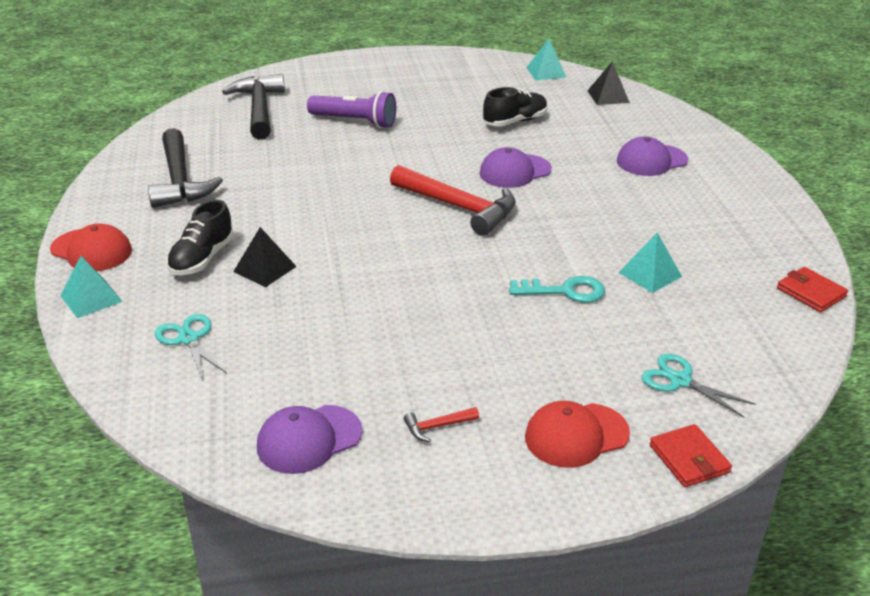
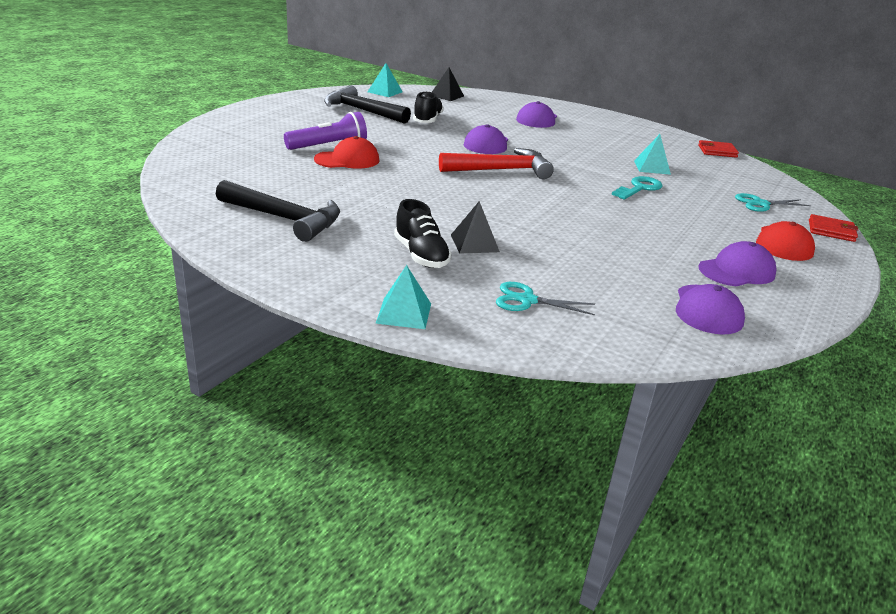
camera: 50 degrees left, 5 degrees down
red cap [50,224,132,271] -> red cap moved to [314,136,379,169]
black hammer [222,74,285,140] -> black hammer moved to [324,85,411,124]
red hammer [403,407,479,442] -> purple cap [699,241,777,286]

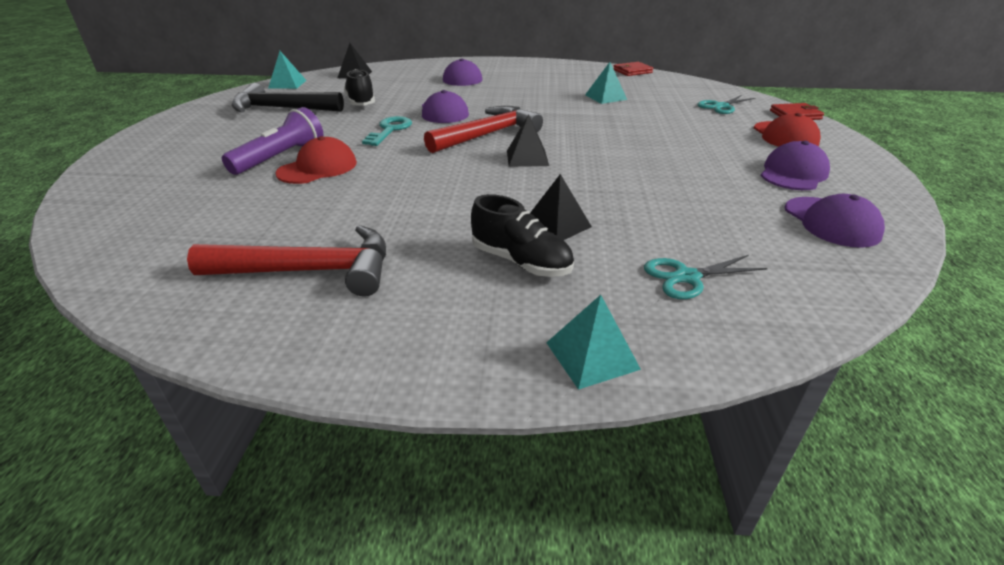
camera: 25 degrees left, 5 degrees up
black hammer [216,180,340,242] -> red hammer [187,225,386,297]
turquoise key [612,176,663,200] -> turquoise key moved to [362,116,412,146]
none -> black pyramid [507,115,549,167]

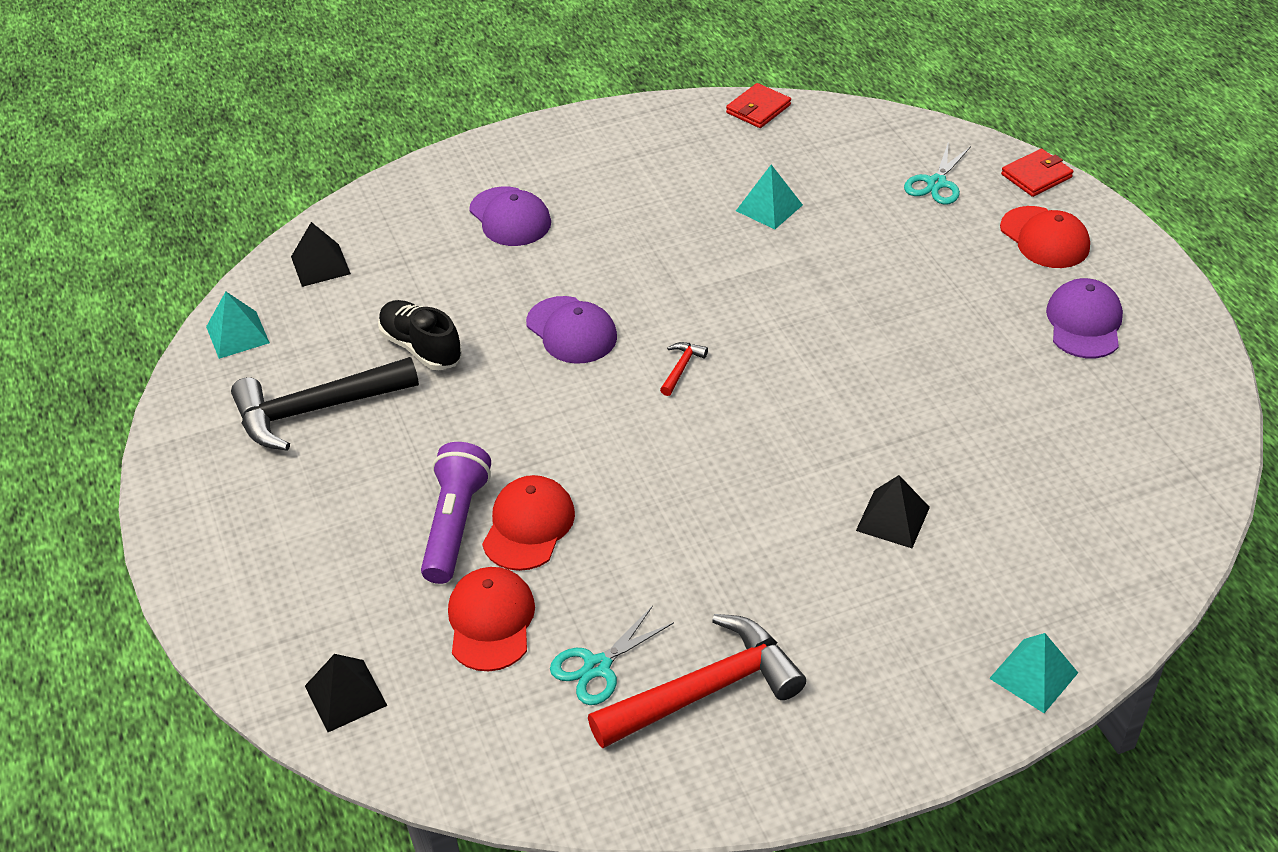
camera: 25 degrees left, 10 degrees up
turquoise key [362,116,412,146] -> none
red hammer [424,106,543,153] -> red hammer [660,342,708,396], size x0.41
black shoe [471,194,574,277] -> none
black pyramid [507,115,549,167] -> black pyramid moved to [305,654,387,732]
turquoise scissors [644,255,768,299] -> turquoise scissors moved to [550,606,674,705]
purple cap [785,194,885,248] -> none
none -> red cap [448,567,535,671]

